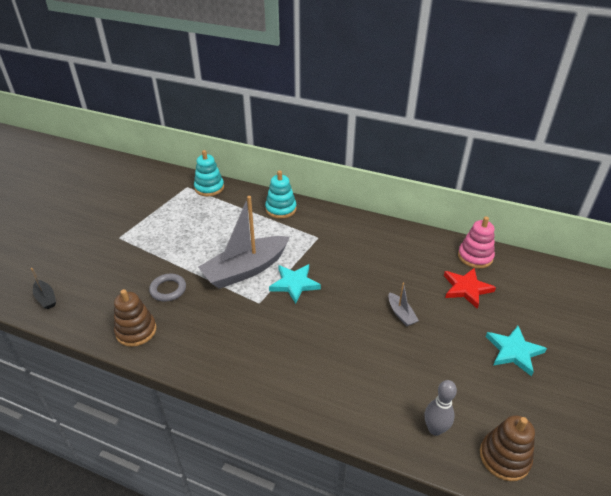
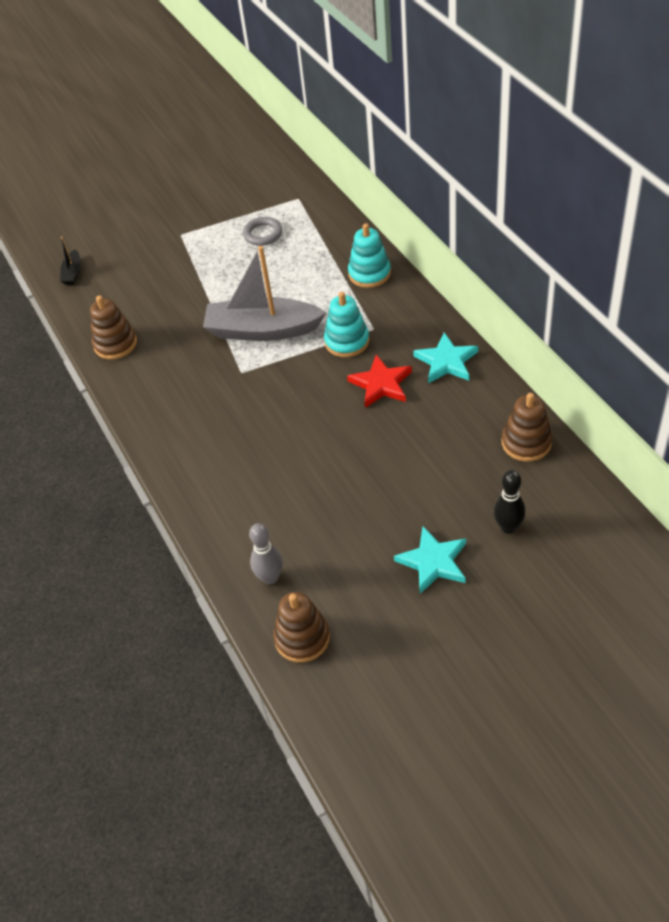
camera: 45 degrees right, 10 degrees up
grey ring [149,274,186,302] -> grey ring moved to [243,217,282,246]
turquoise stacking toy [194,150,224,196] -> turquoise stacking toy moved to [324,292,369,358]
turquoise star [269,264,321,304] -> turquoise star moved to [413,332,478,383]
grey boat [388,282,419,326] -> none
red star [444,268,496,309] -> red star moved to [347,355,412,408]
pink stacking toy [458,216,495,268] -> brown stacking toy [502,393,553,462]
none -> black bowling pin [493,470,526,534]

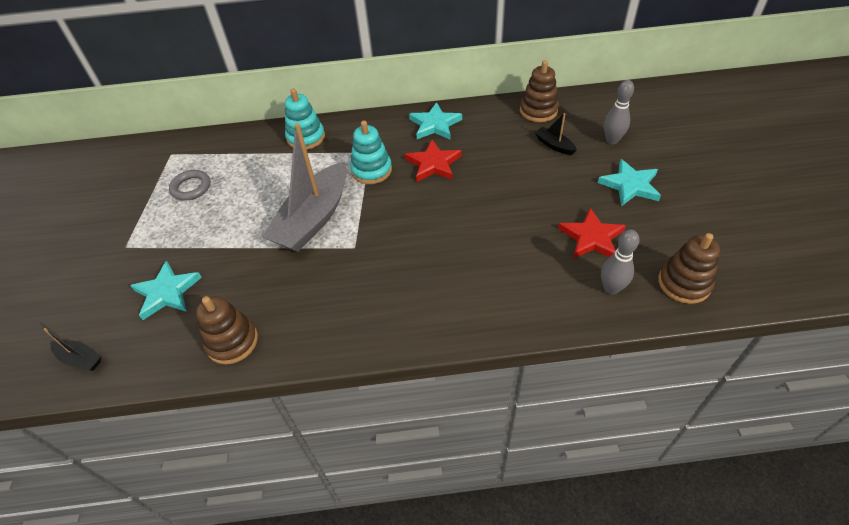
camera: 70 degrees left, 0 degrees up
black bowling pin [493,470,526,534] -> grey bowling pin [604,80,634,144]
none -> turquoise star [130,260,202,320]
none -> black boat [535,113,577,155]
none -> red star [558,208,626,259]

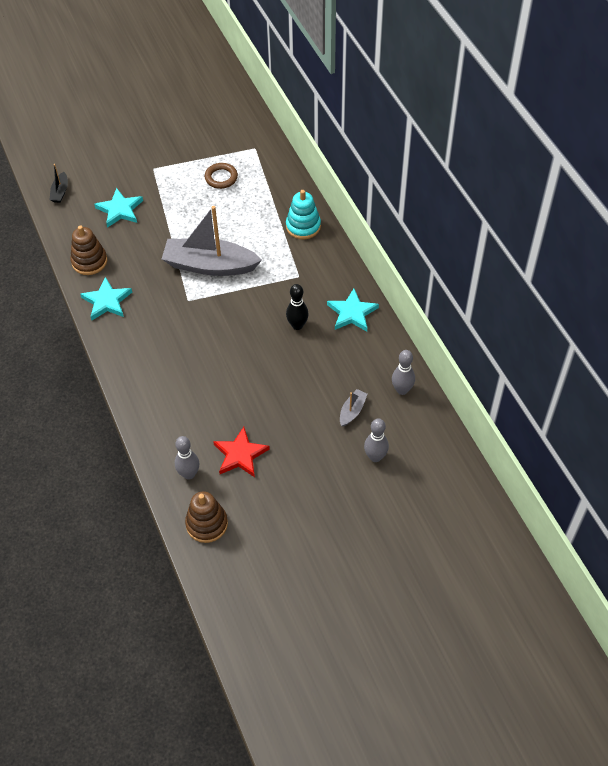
camera: 70 degrees right, 5 degrees up
grey ring [169,170,211,200] -> brown ring [205,163,238,189]
turquoise stacking toy [350,121,392,184] -> none
red star [405,140,462,182] -> black bowling pin [286,284,309,330]
brown stacking toy [520,60,559,122] -> grey bowling pin [392,350,415,395]
black boat [535,113,577,155] -> grey boat [340,389,367,427]
turquoise star [598,159,661,206] -> turquoise star moved to [80,277,132,320]

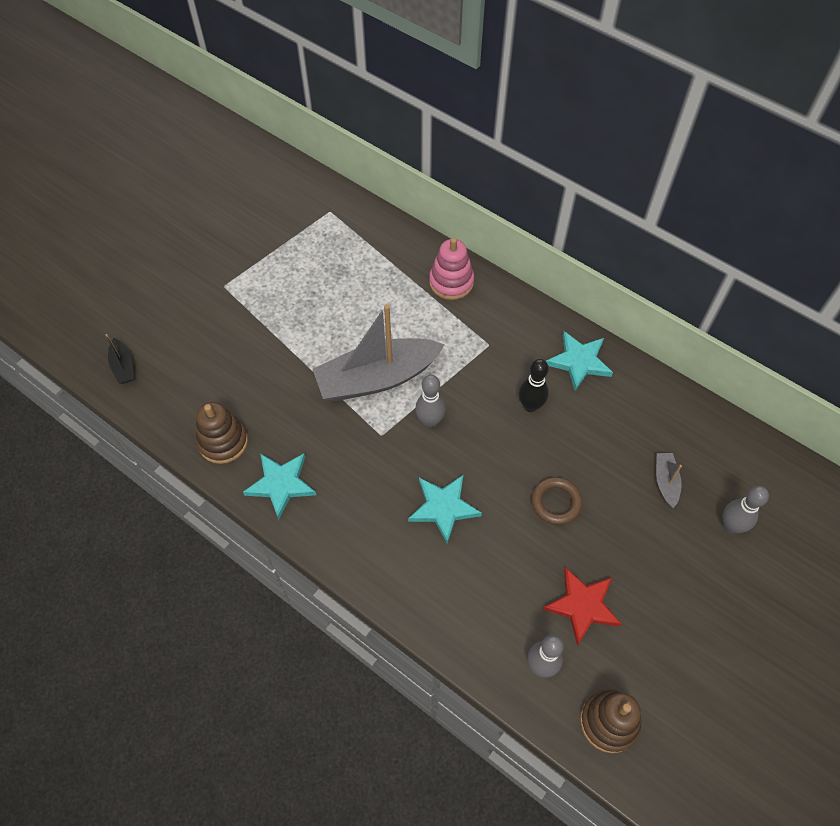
camera: 30 degrees left, 5 degrees up
turquoise star [94,188,143,228] -> turquoise star moved to [408,475,482,544]
brown ring [205,163,238,189] -> brown ring moved to [531,477,583,525]
turquoise stacking toy [286,190,321,240] -> pink stacking toy [429,237,474,300]
grey bowling pin [392,350,415,395] -> grey bowling pin moved to [415,375,445,428]

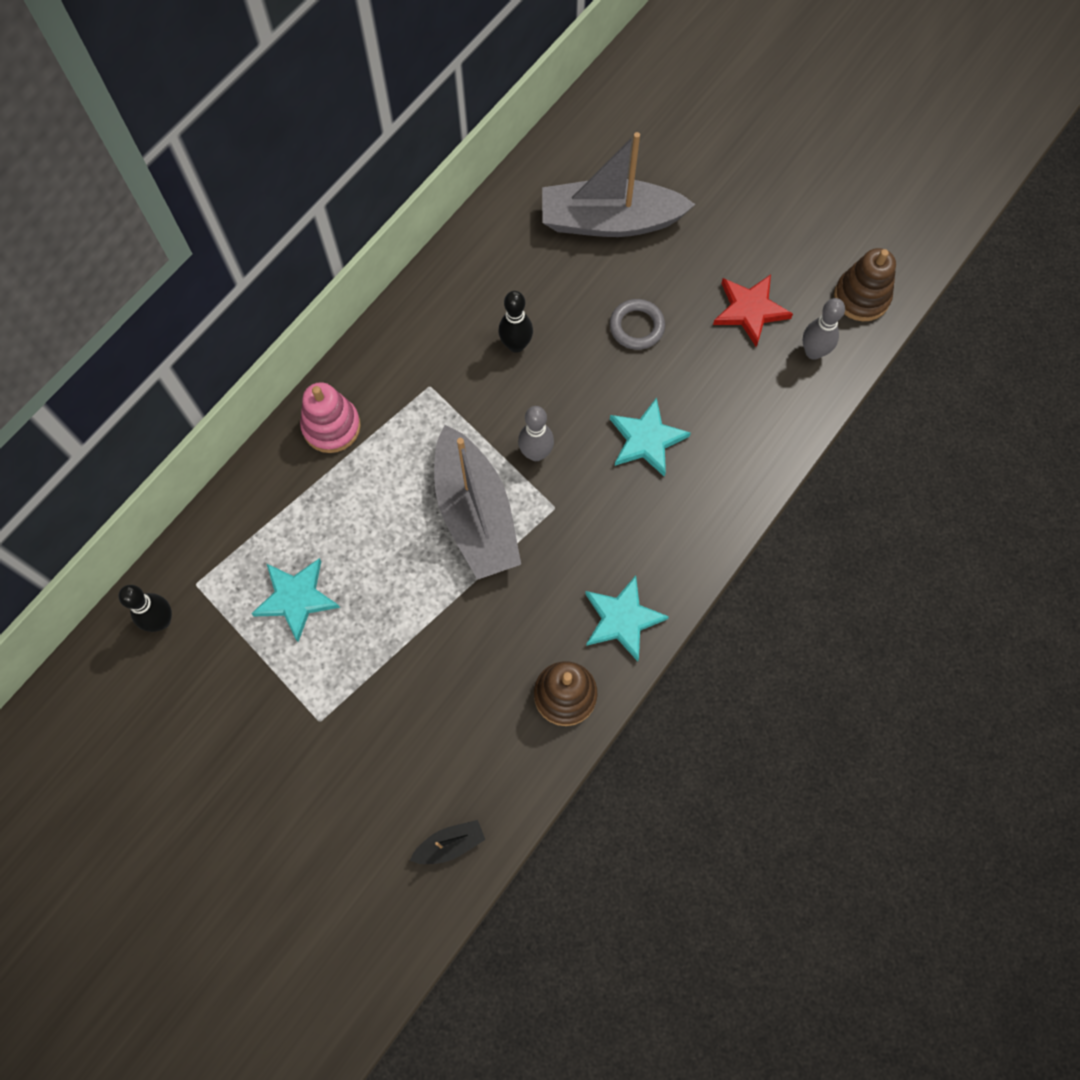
camera: 90 degrees left, 10 degrees up
brown ring [531,477,583,525] -> grey ring [610,299,665,350]
turquoise star [546,331,613,391] -> turquoise star moved to [251,558,340,642]
grey boat [656,453,682,508] -> grey boat [542,132,696,237], size x2.36
grey bowling pin [723,486,769,533] -> none
none -> black bowling pin [118,585,172,632]

